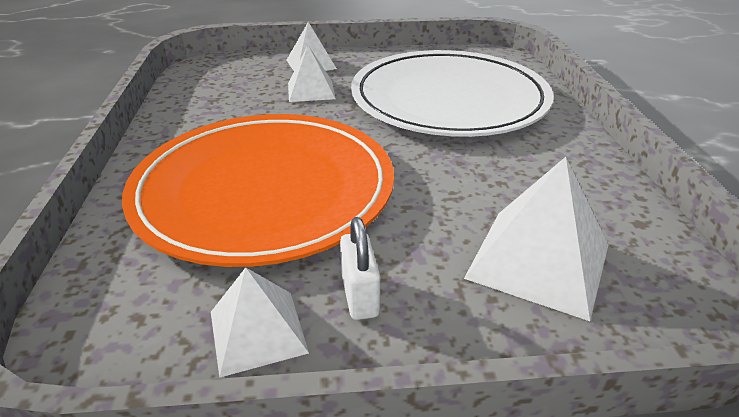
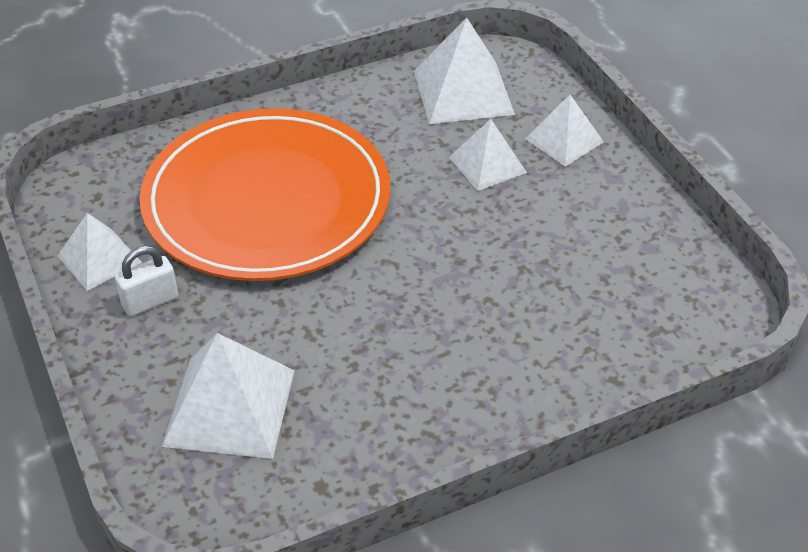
camera: 70 degrees right, 10 degrees up
white plate [351,50,554,137] -> none
none -> white pyramid [414,18,515,124]

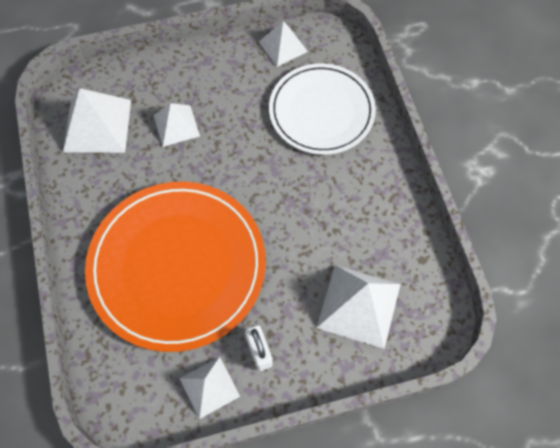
camera: 80 degrees left, 20 degrees up
white pyramid [525,95,604,167] -> white pyramid moved to [259,21,308,67]
none -> white plate [269,63,376,155]

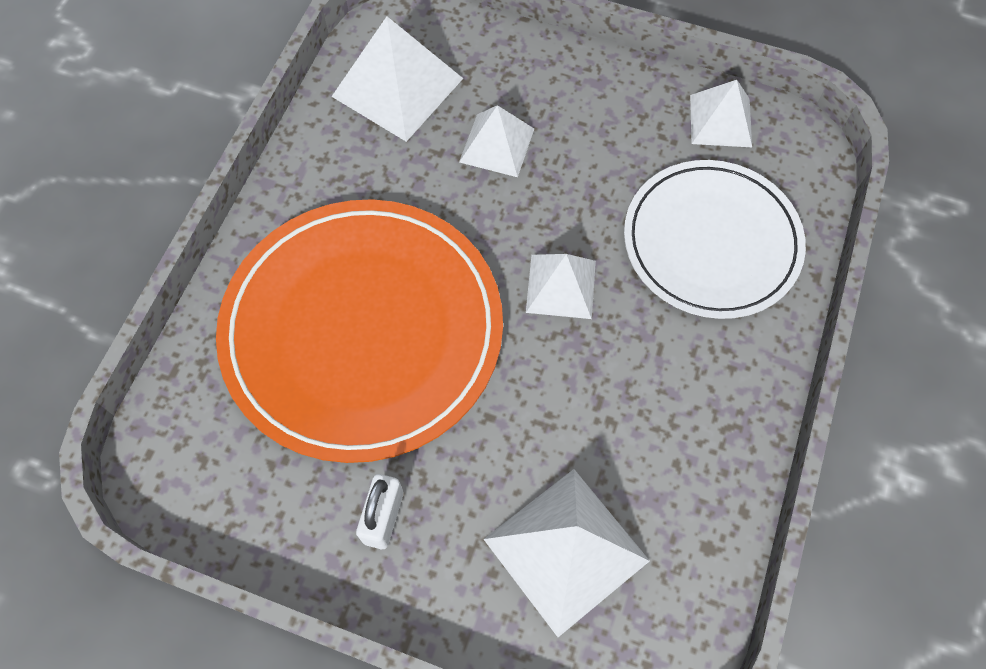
camera: 35 degrees right, 0 degrees up
white pyramid [180,357,240,419] -> white pyramid moved to [526,254,596,319]

